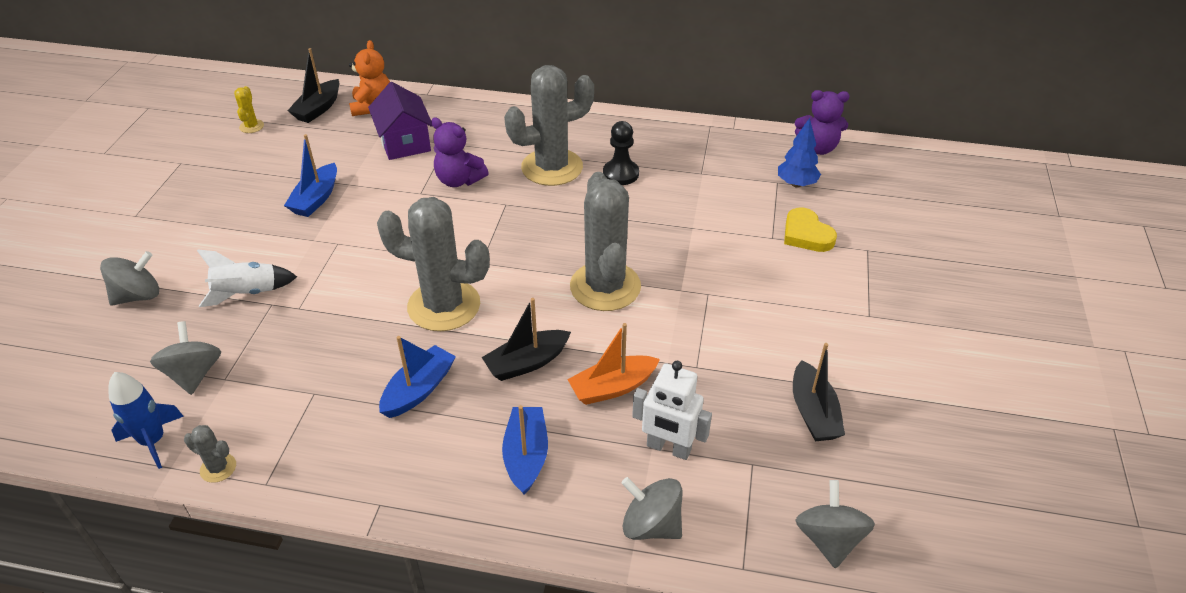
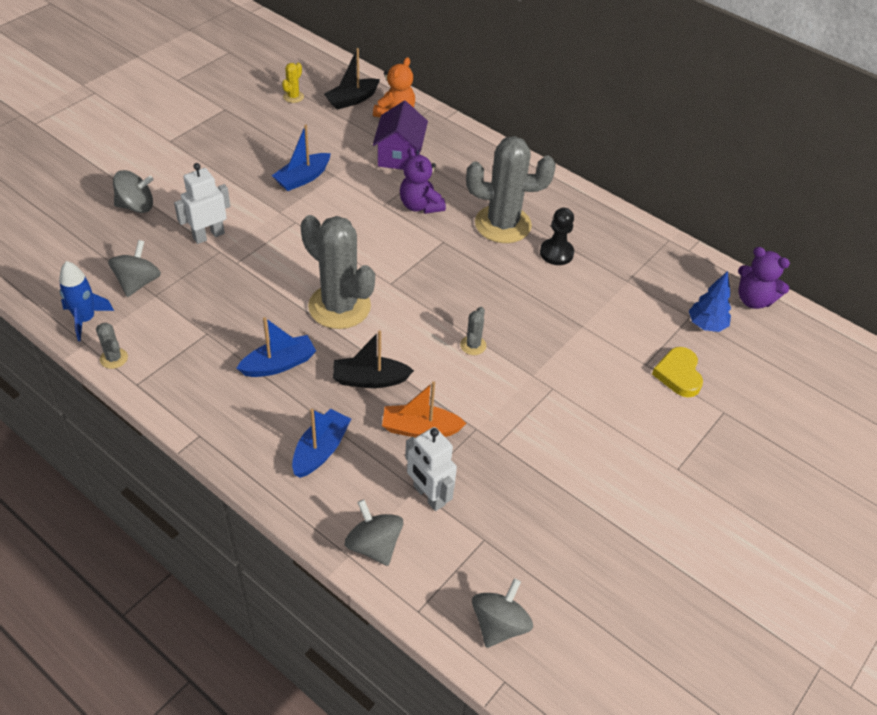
camera: 25 degrees right, 5 degrees up
white rocket [197,249,297,307] -> white robot [174,163,230,244]
grey cactus [570,172,641,311] -> grey cactus [460,307,486,355], size x0.41
black boat [793,343,845,441] -> none

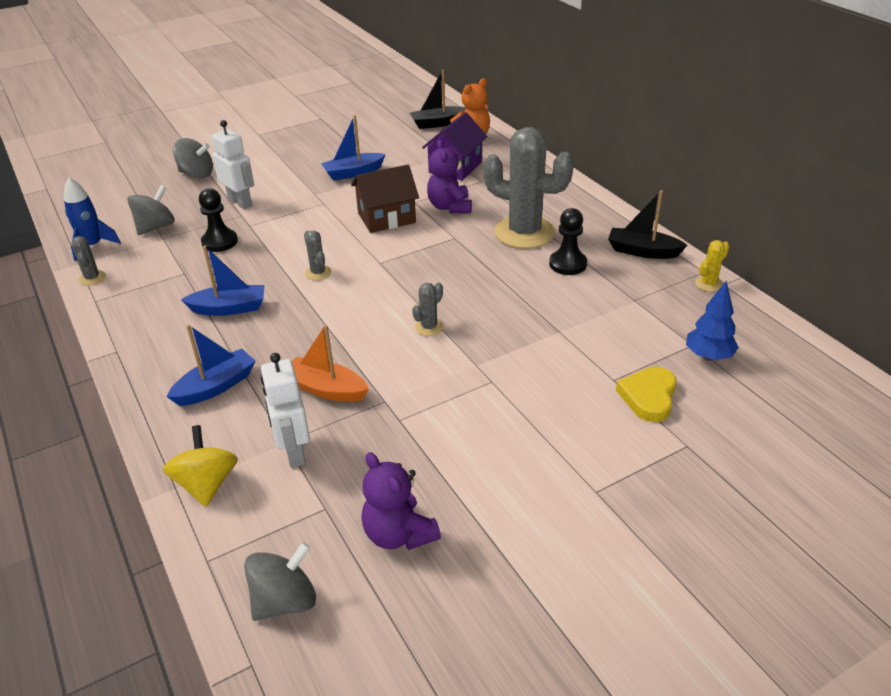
camera: 25 degrees right, 10 degrees down
white robot [174,163,230,244] -> white robot turned 60 degrees clockwise [212,120,254,209]
yellow cactus [282,63,304,103] -> yellow cactus moved to [695,240,730,292]
grey cactus [301,215,375,329] -> grey cactus [304,231,331,280], size x0.41
black boat [333,330,414,388] -> black boat moved to [608,190,687,259]
grey spinning top [345,500,403,566] -> yellow spinning top [163,425,238,507]
purple teddy bear [738,247,790,309] -> purple teddy bear moved to [362,452,441,550]
none -> black pawn [199,188,238,252]
none -> brown house [351,164,419,233]

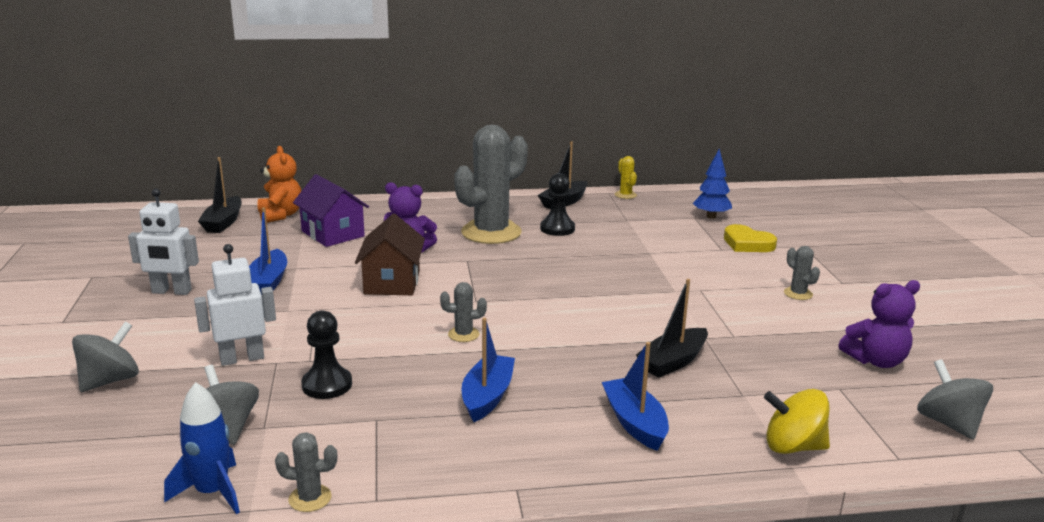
camera: 70 degrees left, 15 degrees down
white robot [261,353,310,468] -> white robot moved to [128,189,199,295]
orange boat [292,325,369,402] -> black boat [636,279,708,378]
grey cactus [412,282,444,336] -> grey cactus moved to [784,246,820,300]

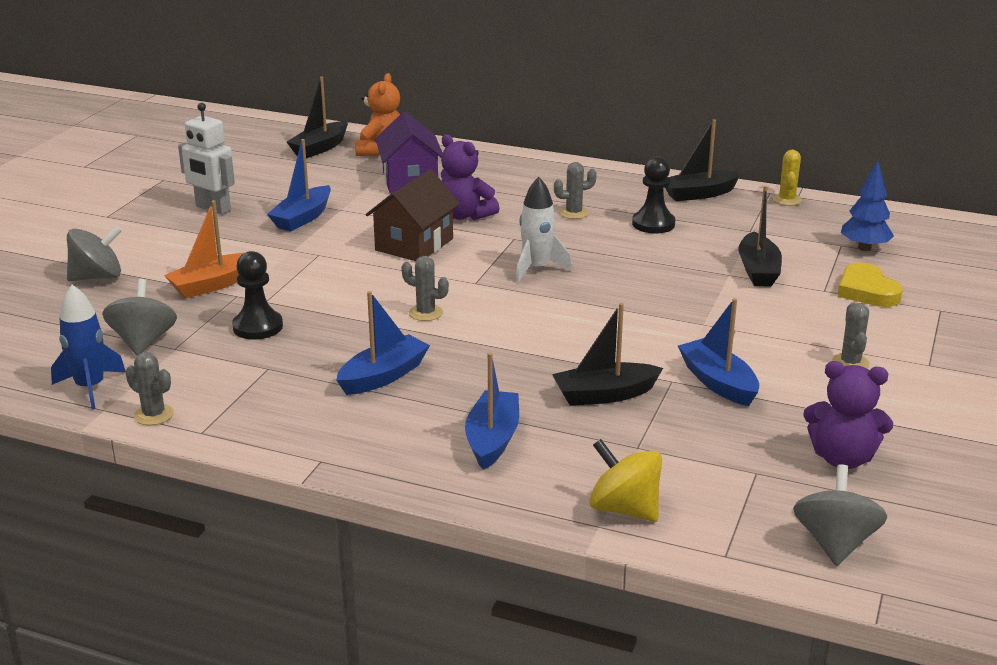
camera: 30 degrees right, 5 degrees up
white robot [194,244,276,366] -> orange boat [164,200,244,298]
grey cactus [454,125,528,244] -> grey cactus [554,162,597,219], size x0.41
none -> white rocket [516,177,572,282]
none -> blue boat [678,298,759,406]
none -> black boat [739,186,782,286]

